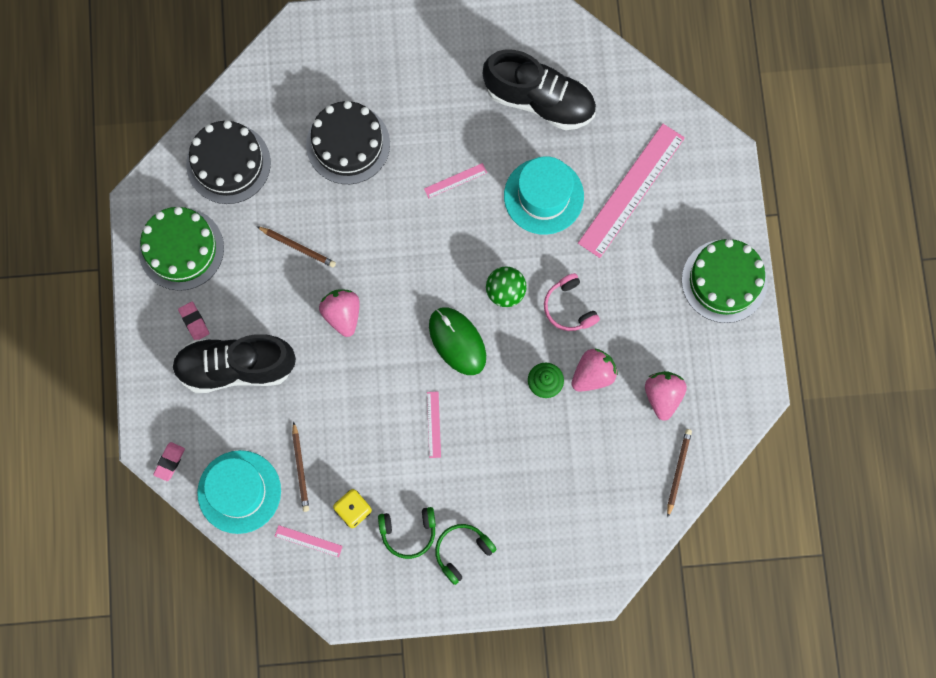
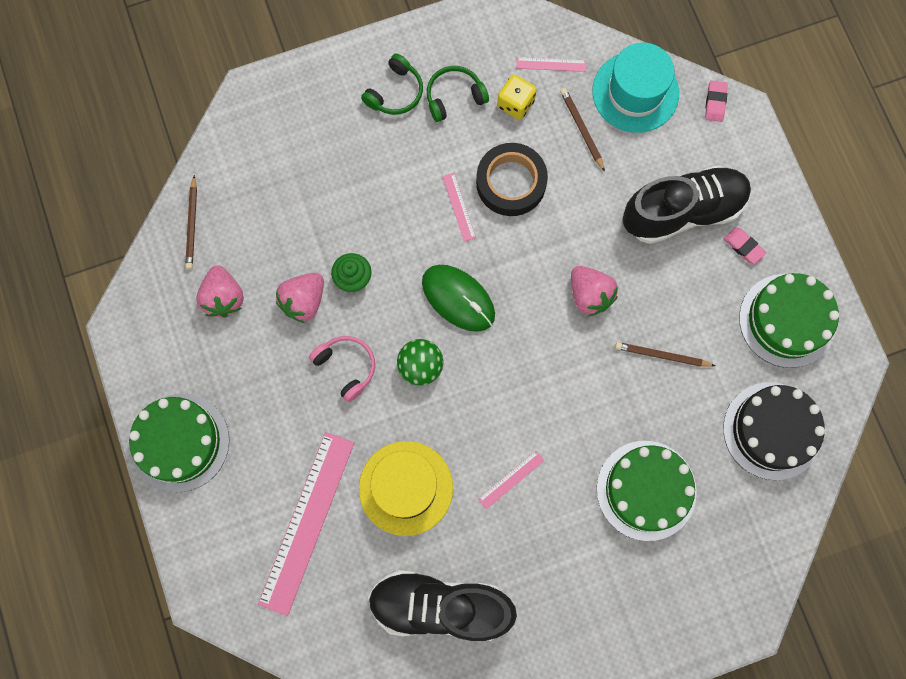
camera: 165 degrees right, 0 degrees up
black cake [306,101,390,184] -> green cake [597,441,697,541]
turquoise hat [504,156,584,235] -> yellow hat [359,441,453,536]
none -> black tape [476,143,548,216]

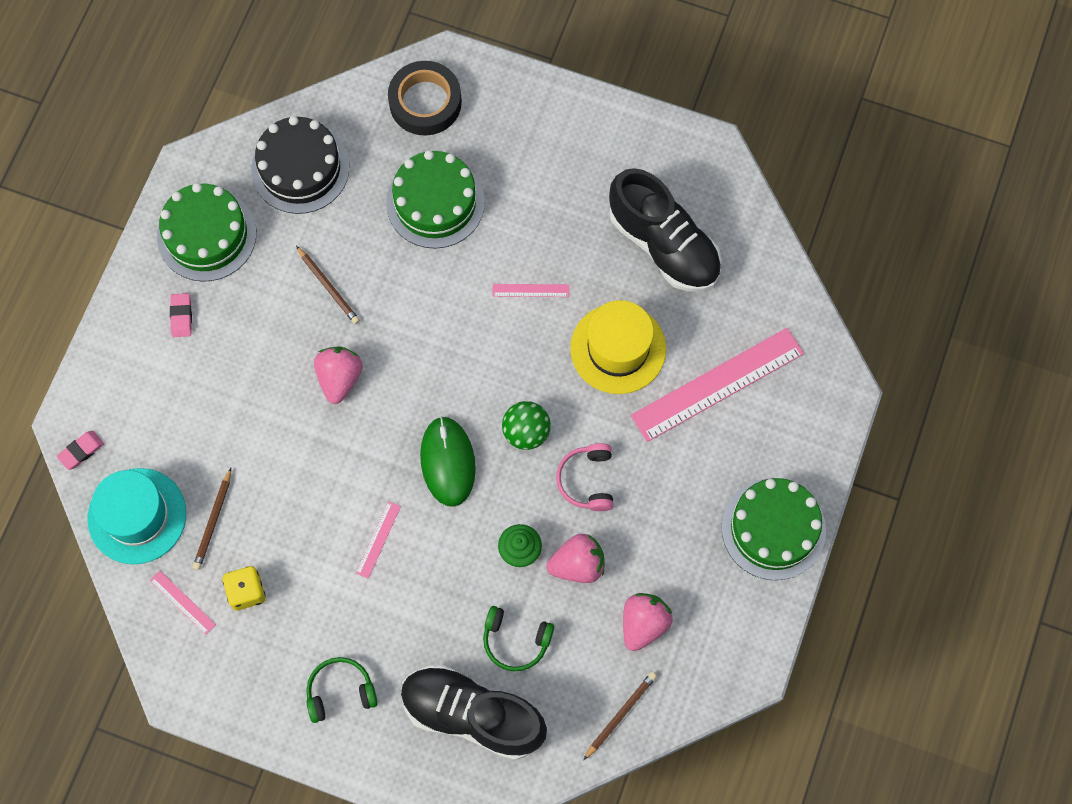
camera: 140 degrees left, 5 degrees down
green headphones [427,66,489,122] -> green headphones moved to [483,606,554,672]
black tape [476,143,548,216] -> black tape moved to [388,61,462,135]
black shoe [623,165,751,244] -> black shoe moved to [401,664,547,760]

